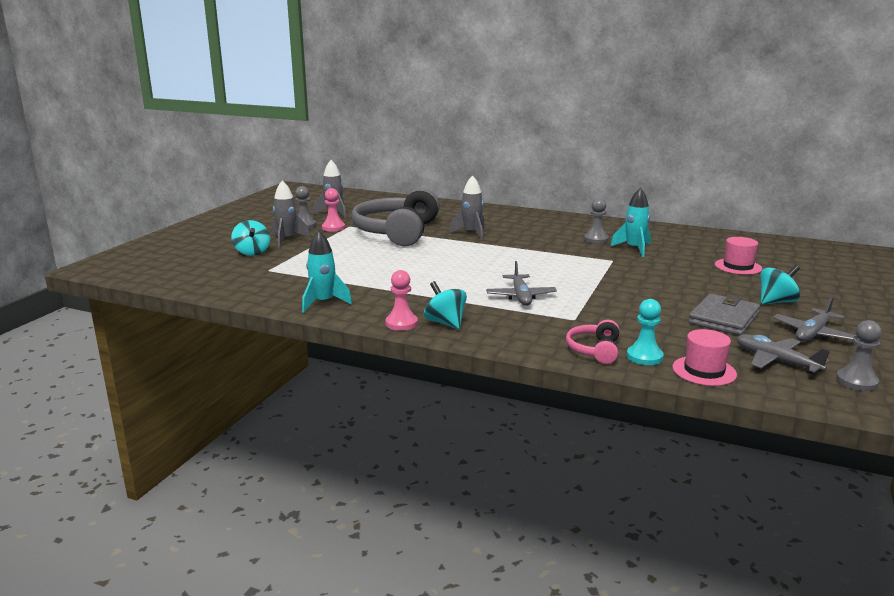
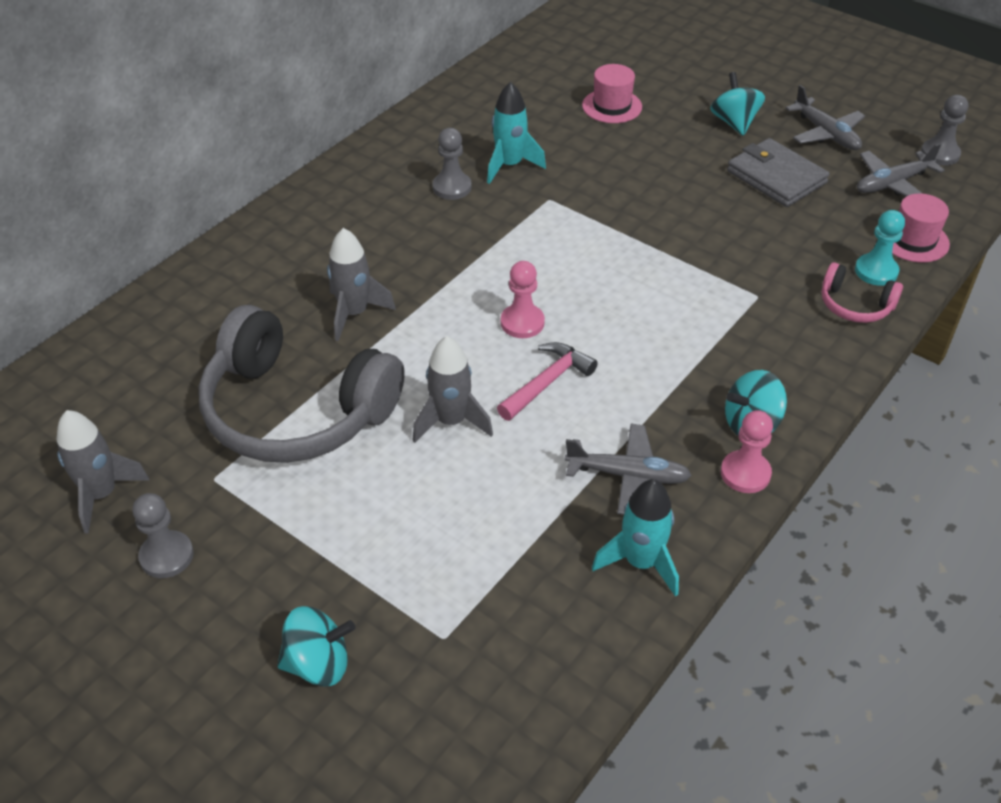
camera: 75 degrees left, 25 degrees up
grey rocket [272,180,310,247] -> grey rocket moved to [412,336,493,443]
pink pawn [322,188,345,232] -> pink pawn moved to [501,261,545,338]
grey plane [486,261,557,306] -> grey plane moved to [564,424,692,515]
none -> pink hammer [497,342,598,421]

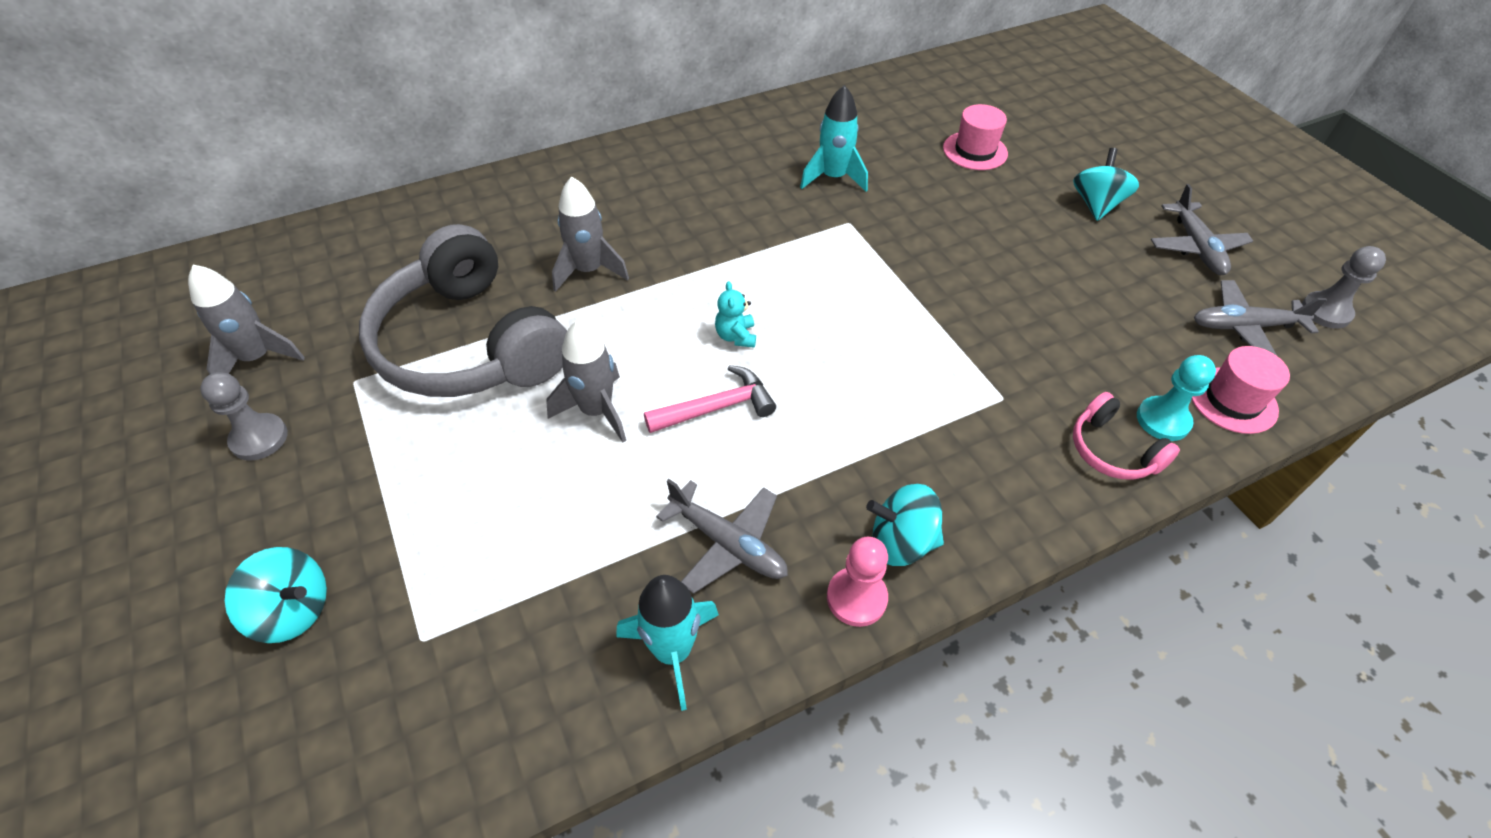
camera: 25 degrees right, 5 degrees up
grey pawn [433,128,472,200] -> none
pink pawn [501,261,545,338] -> turquoise teddy bear [715,281,756,348]
grey wallet [727,138,830,207] -> none

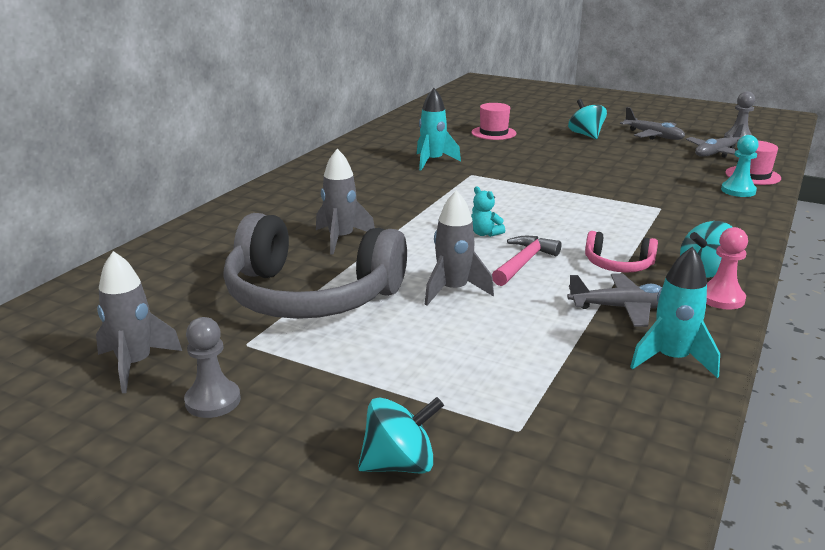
camera: 35 degrees left, 25 degrees down
pink headphones [1073,392,1180,480] -> pink headphones moved to [585,231,658,273]

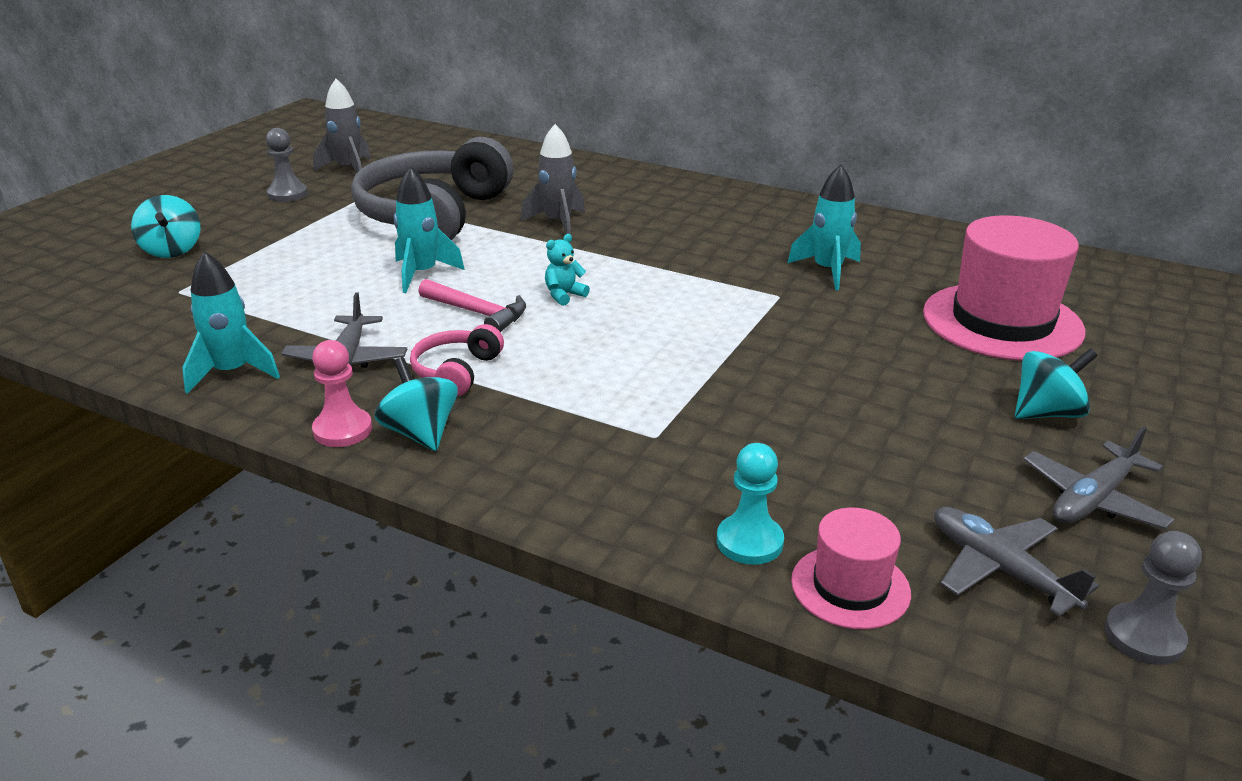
camera: 90 degrees right, 5 degrees up
grey rocket [424,190,494,306] -> turquoise rocket [394,166,465,293]
pink hat [471,103,516,140] -> pink hat [923,215,1085,361], size x1.90

